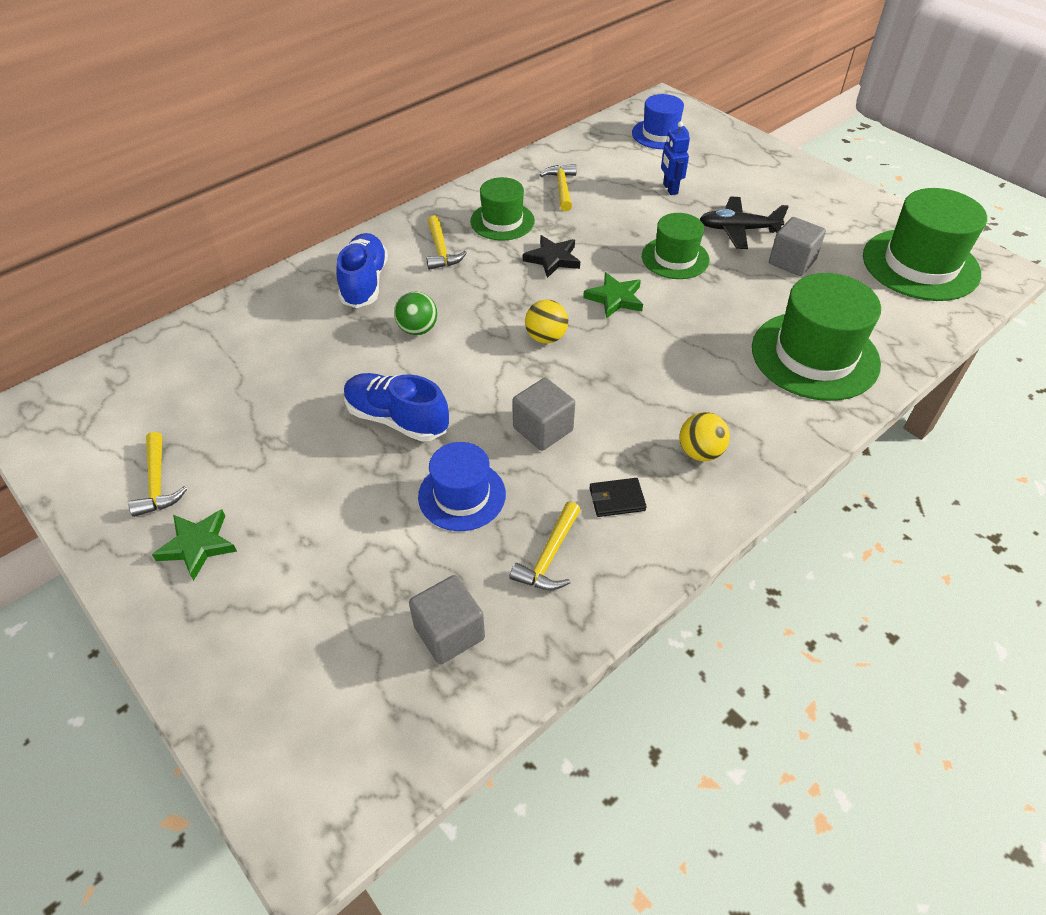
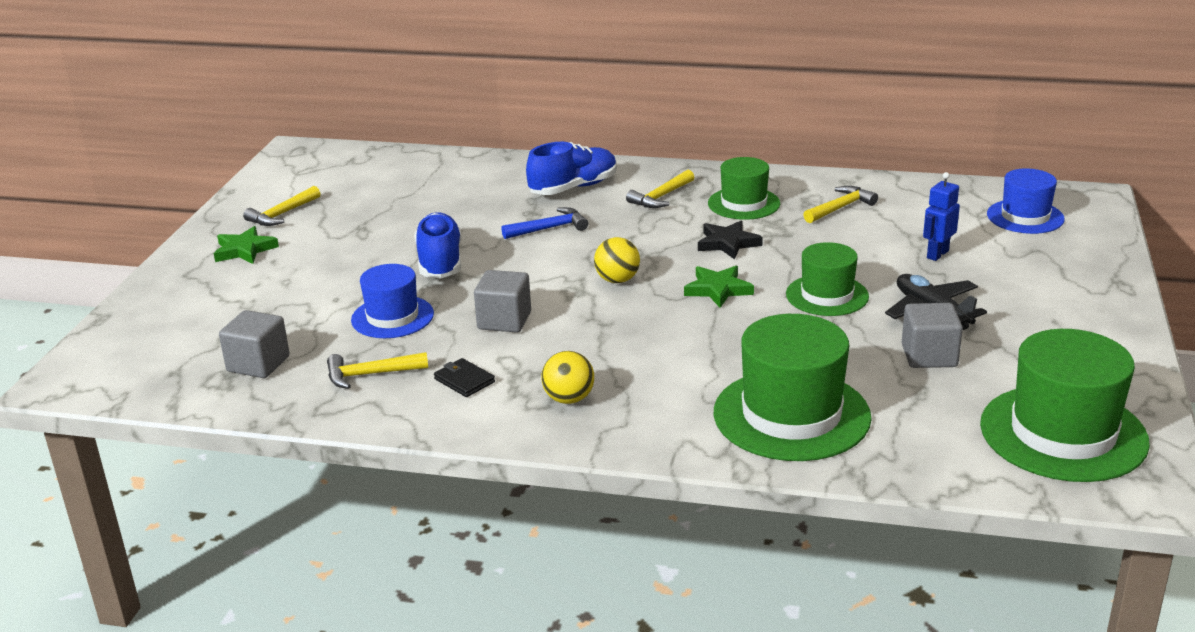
camera: 55 degrees right, 20 degrees down
green ball [394,292,437,335] -> blue hammer [501,207,588,239]

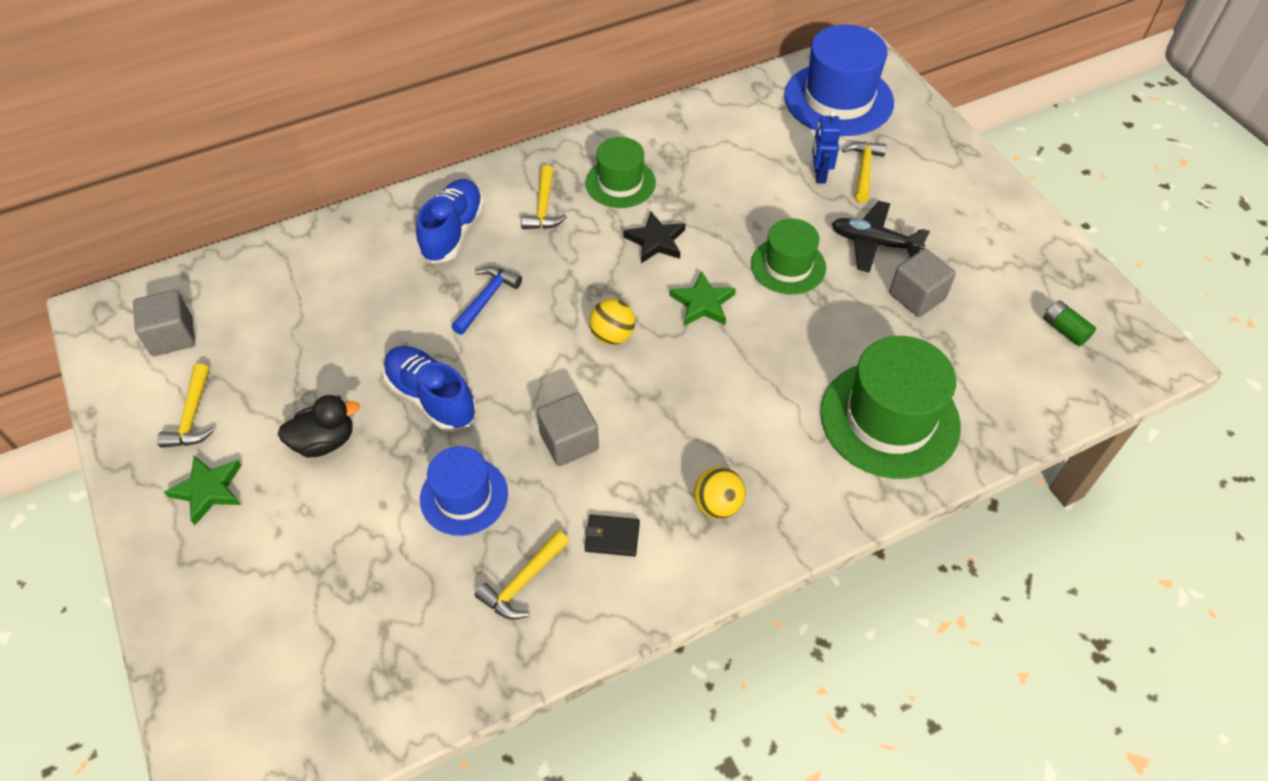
camera: 40 degrees left, 25 degrees up
grey cube [219,310,289,378] -> grey cube moved to [133,290,195,356]
yellow hammer [803,186,878,223] -> yellow hammer moved to [843,142,887,203]
green hat [980,329,1150,482] -> green battery [1043,300,1096,346]
blue hat [987,168,1065,234] -> blue hat [784,24,894,136], size x1.66
none -> black duck [278,395,360,458]

